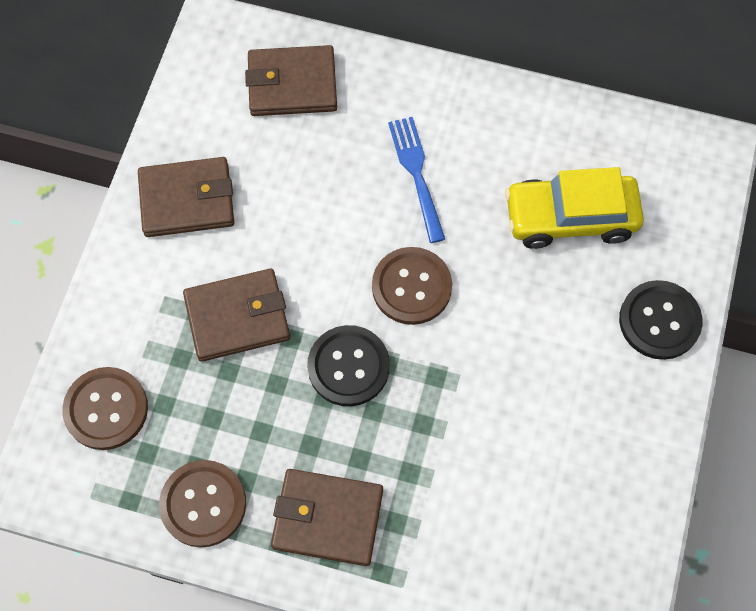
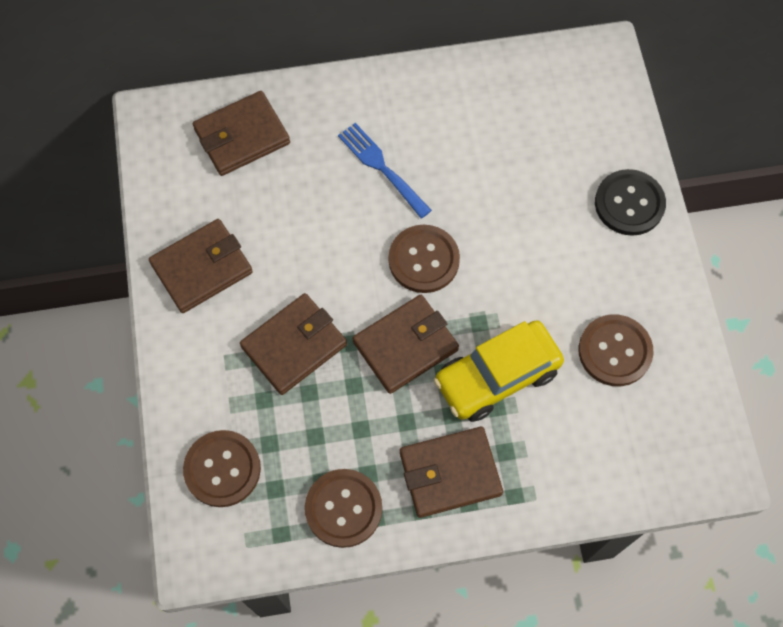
camera: 25 degrees left, 0 degrees up
black button [307,325,390,406] -> brown wallet [353,295,459,394]
yellow car [505,167,644,249] -> yellow car moved to [434,320,564,422]
none -> brown button [578,314,654,386]

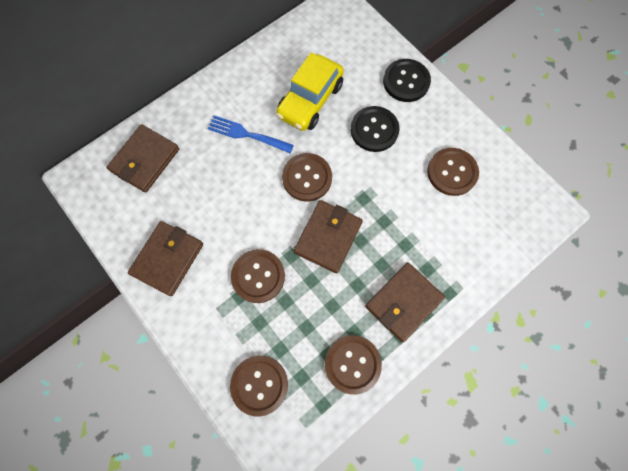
camera: 30 degrees left, 5 degrees up
brown wallet [240,293,347,395] -> brown button [231,249,285,303]
yellow car [434,320,564,422] -> yellow car moved to [276,53,344,131]
none -> black button [350,106,400,152]

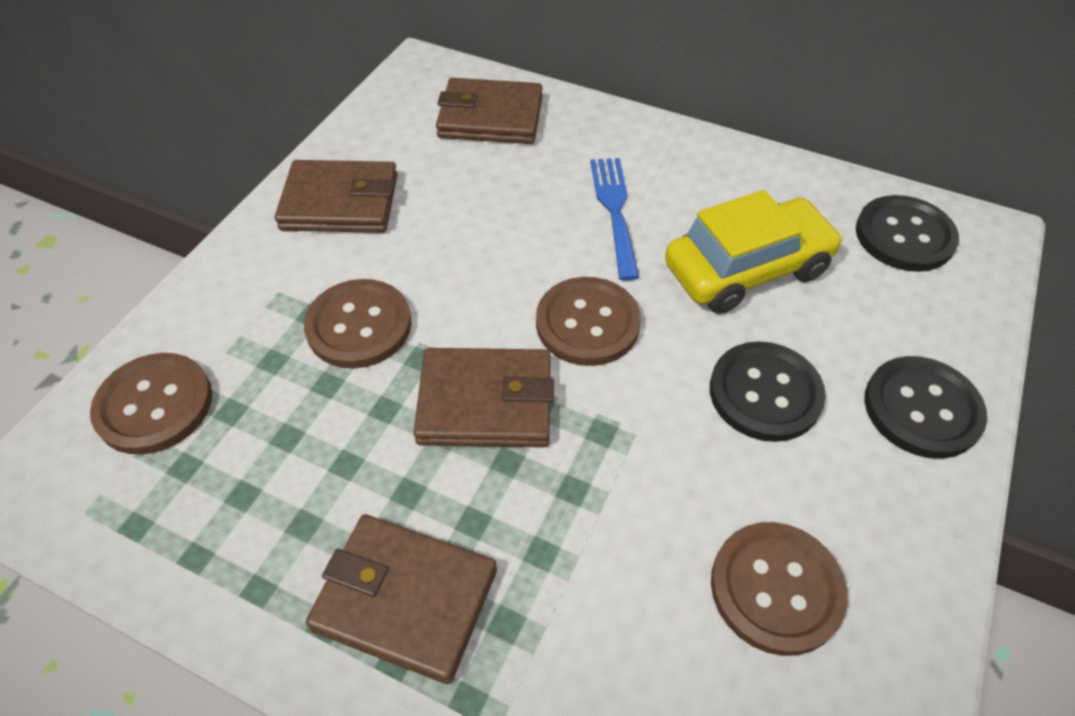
camera: 65 degrees right, 20 degrees down
yellow car [276,53,344,131] -> yellow car turned 150 degrees clockwise [665,190,843,314]
brown button [325,335,382,395] -> none
none -> black button [856,195,959,272]

